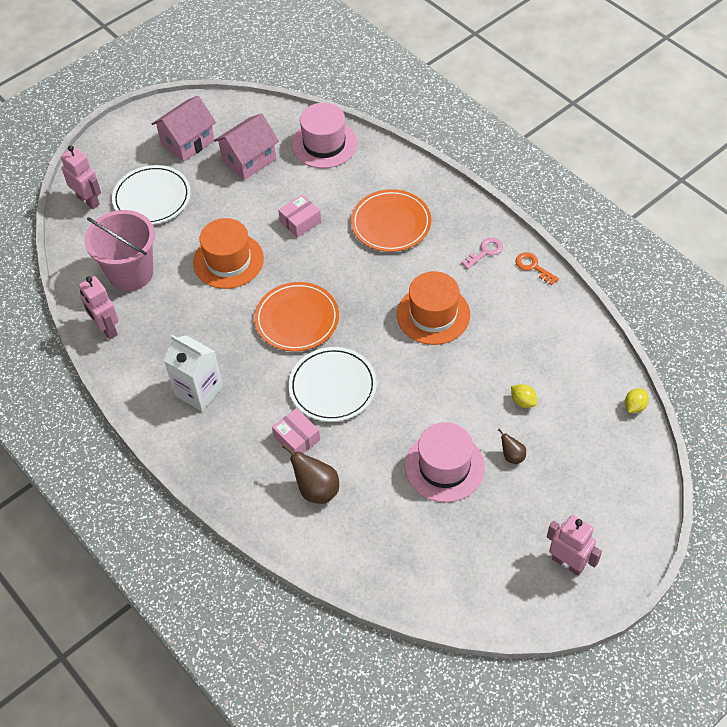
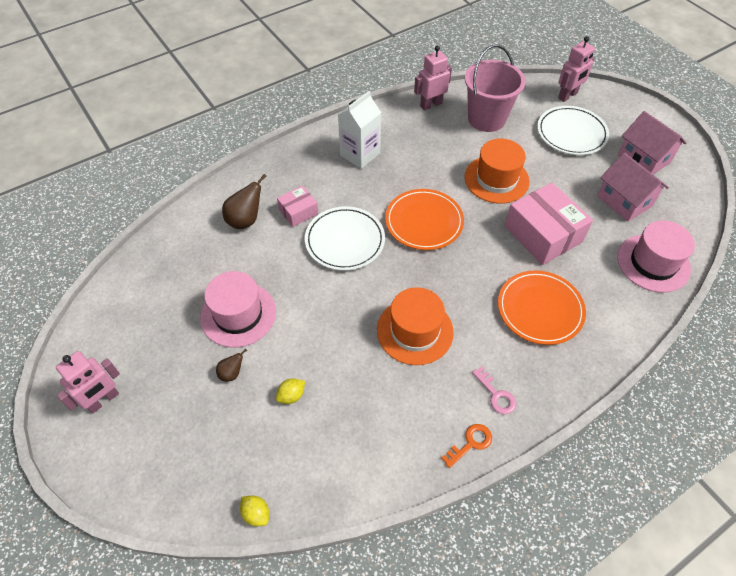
camera: 95 degrees right, 0 degrees up
pink box [278,194,321,238] -> pink box [505,183,593,265], size x1.89

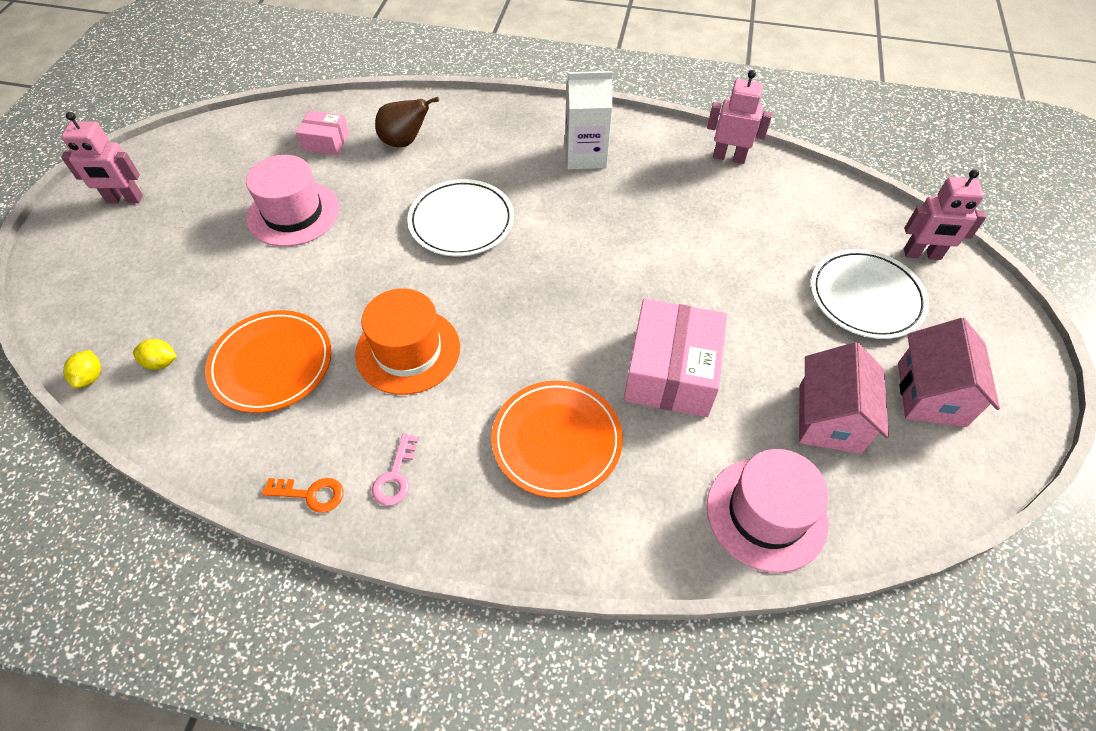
camera: 45 degrees right, 0 degrees up
brown pear [216,349,247,382] -> none
yellow lemon [276,378,305,404] -> yellow lemon moved to [133,339,177,370]
pink box [277,185,318,227] -> pink box moved to [296,111,349,155]
orange plate [385,189,464,250] -> orange plate moved to [205,310,331,413]
orange hat [464,138,530,204] -> none
pink bucket [465,45,526,132] -> none

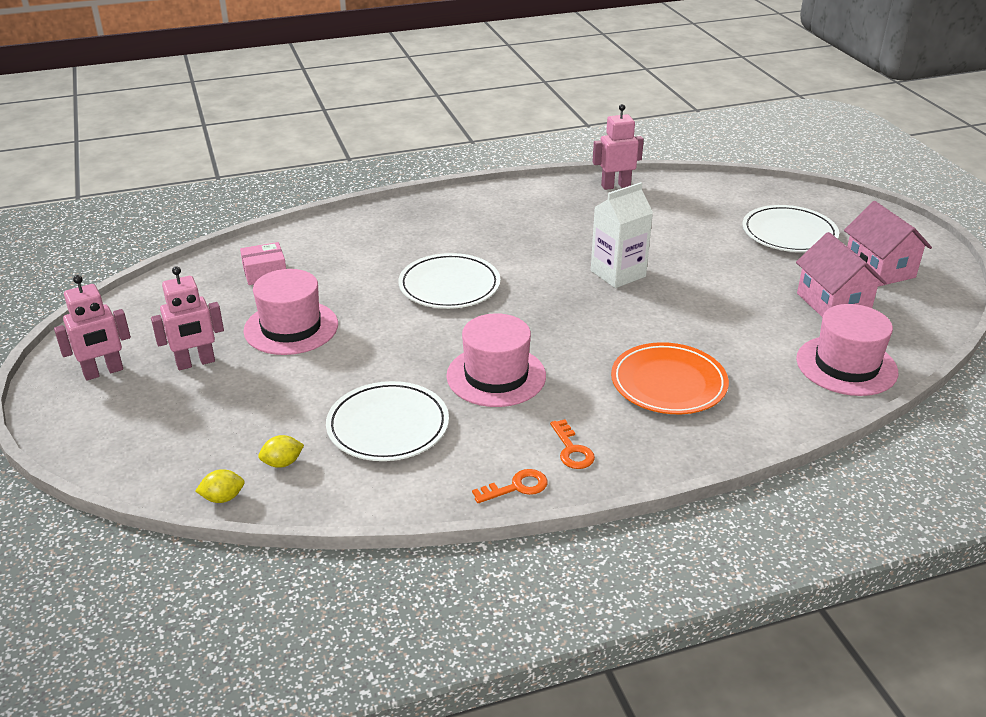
camera: 30 degrees left, 20 degrees down
yellow lemon [63,350,101,389] -> yellow lemon turned 75 degrees counterclockwise [195,469,245,503]
orange plate [205,310,331,413] -> white plate [326,381,449,461]
orange hat [355,288,460,395] -> pink hat [446,313,546,407]
pink key [372,433,419,506] -> orange key [550,419,595,469]
brown pear [375,97,439,147] -> none
white carton [565,71,613,170] -> white carton moved to [591,182,653,288]
pink box [624,299,727,417] -> none
pink robot [904,169,986,260] -> pink robot moved to [151,266,224,370]

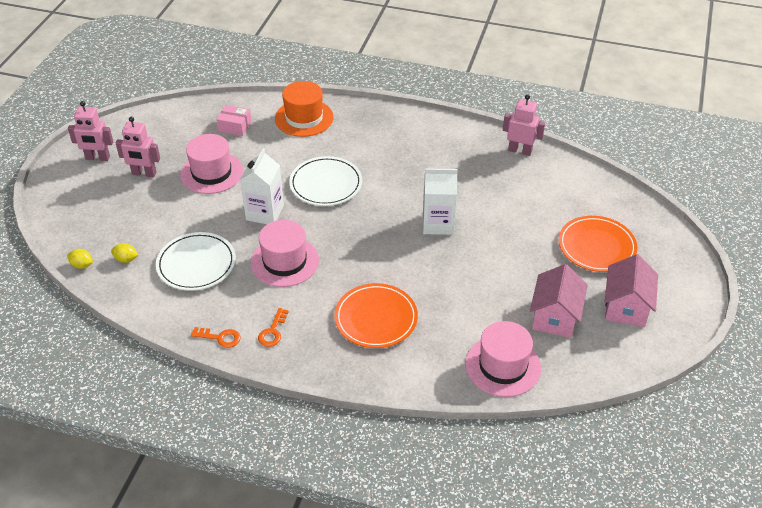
camera: 35 degrees right, 10 degrees up
white plate [743,205,839,252] -> orange plate [559,216,637,272]
none -> white carton [240,149,284,224]
none -> orange hat [275,81,334,137]

